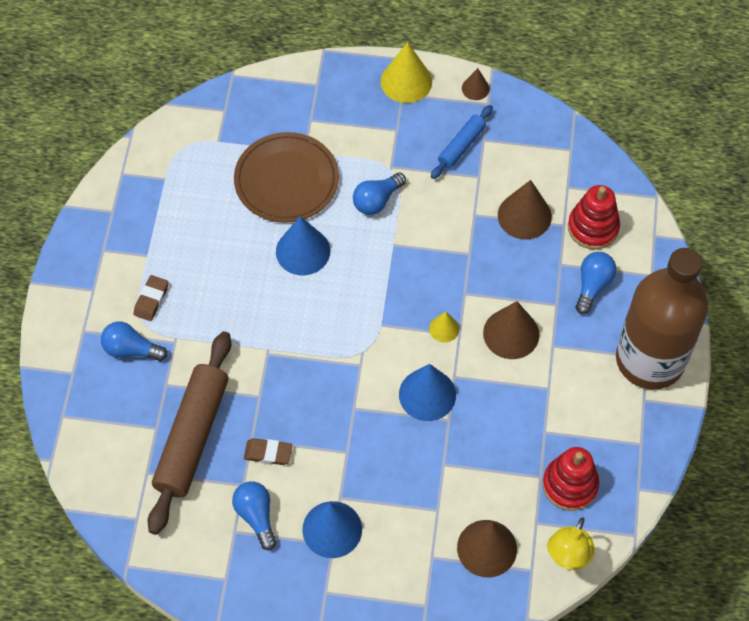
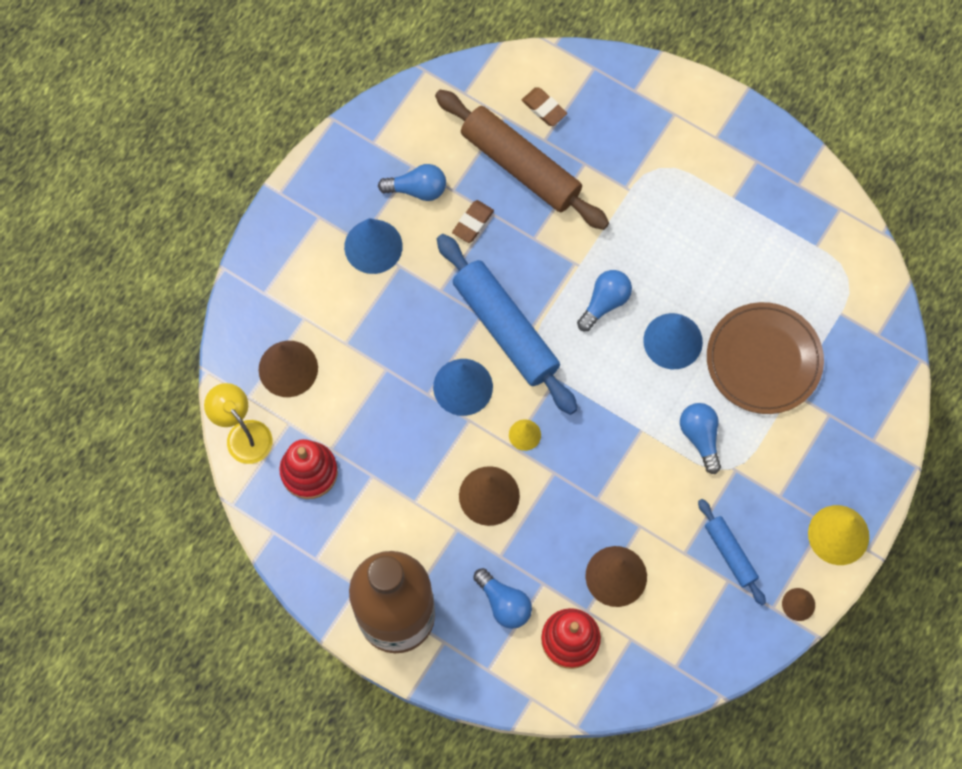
camera: 115 degrees right, 10 degrees up
blue light bulb [101,322,168,361] -> blue light bulb moved to [577,270,632,331]
brown eraser [133,275,169,321] -> brown eraser moved to [522,87,567,126]
none -> blue rolling pin [437,234,578,415]

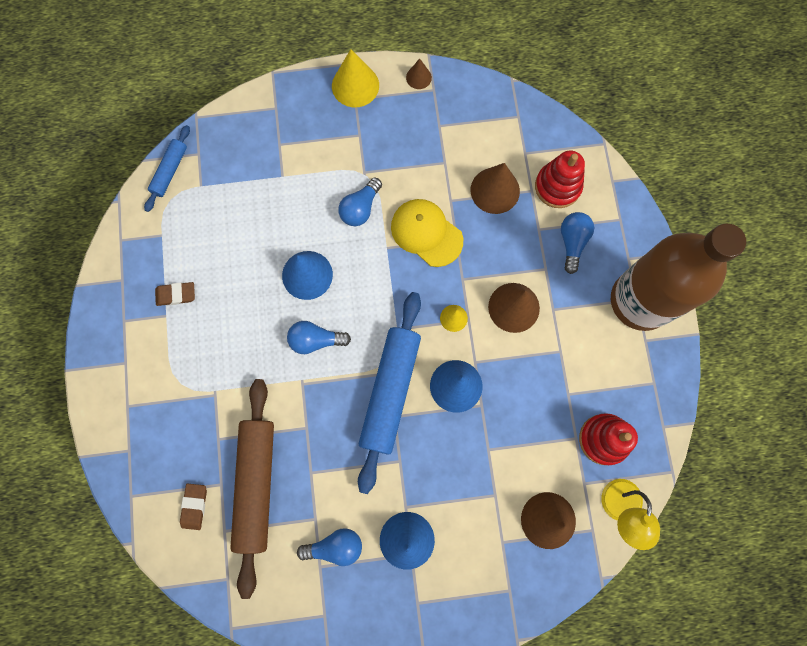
camera: 130 degrees left, 5 degrees up
blue light bulb [378,164,446,201] -> blue light bulb turned 120 degrees clockwise [297,528,362,566]
brown eraser [452,200,494,243] -> brown eraser moved to [155,282,195,306]
blue rolling pin [698,499,766,605] -> blue rolling pin moved to [144,125,190,212]
brown plate [707,302,824,414] -> none
none -> yellow cap [391,199,463,267]

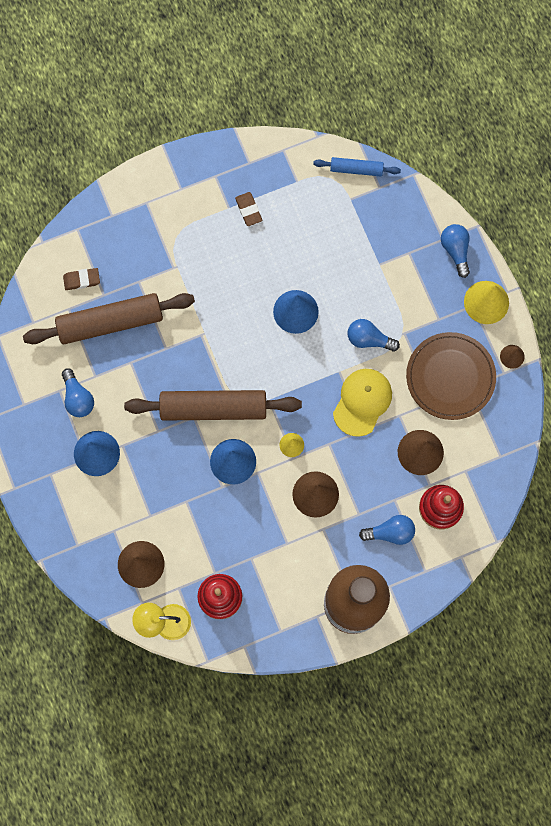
camera: 75 degrees right, 0 degrees up
blue light bulb [287,321,351,354] -> blue light bulb moved to [441,224,470,278]
blue rolling pin [358,292,421,494] -> brown rolling pin [124,390,302,421]
none -> brown plate [406,332,496,420]

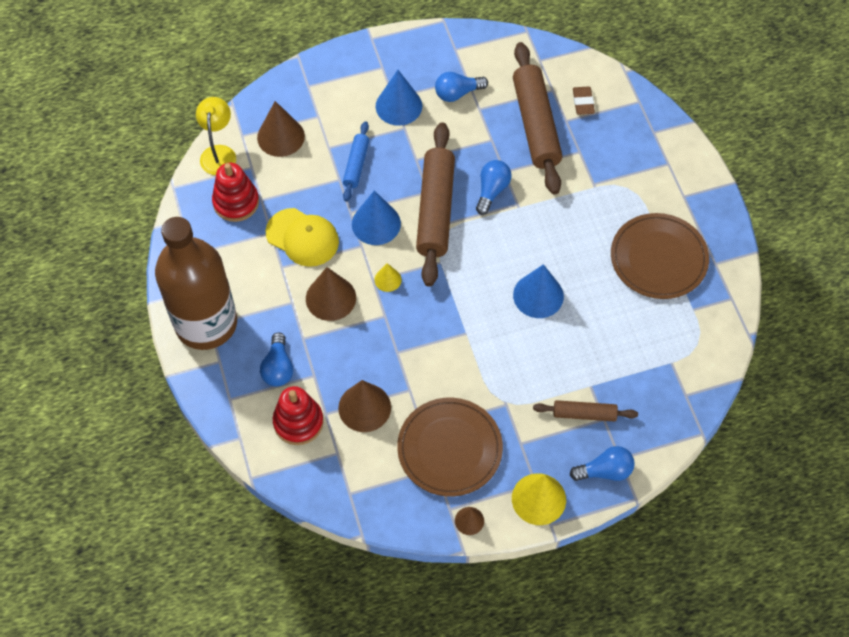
camera: 95 degrees right, 15 degrees down
brown eraser [235,192,262,226] -> brown plate [611,213,709,299]
blue rolling pin [313,157,401,176] -> blue rolling pin moved to [343,121,369,202]
yellow cap [333,369,392,437] -> yellow cap moved to [265,208,339,267]
blue light bulb [348,319,400,351] -> blue light bulb moved to [476,160,512,215]
none -> brown rolling pin [533,400,638,422]

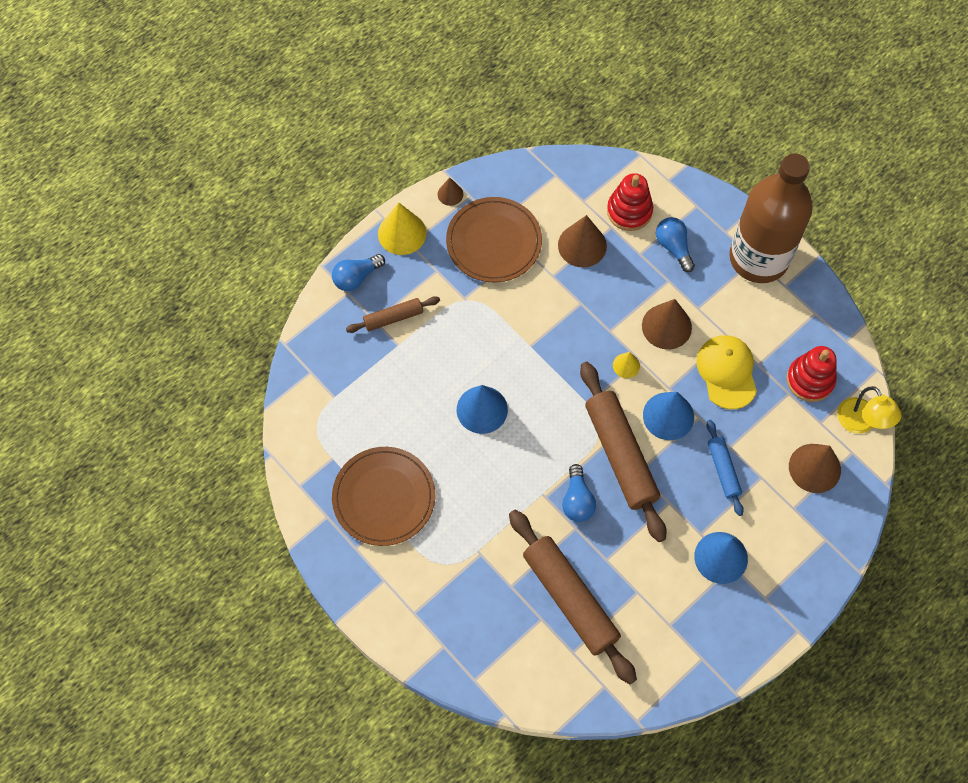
camera: 155 degrees right, 5 degrees up
yellow cap [265,208,339,267] -> yellow cap turned 75 degrees clockwise [696,335,757,409]
blue light bulb [435,72,488,102] -> none
brown eraser [573,87,595,115] -> none

